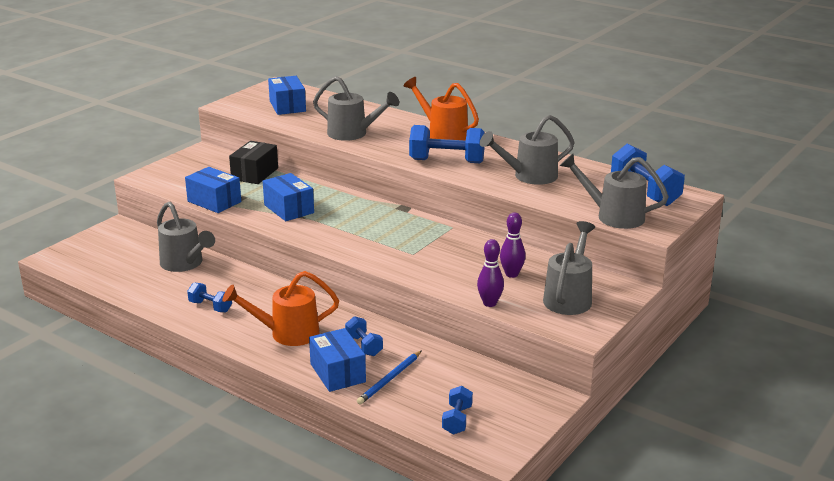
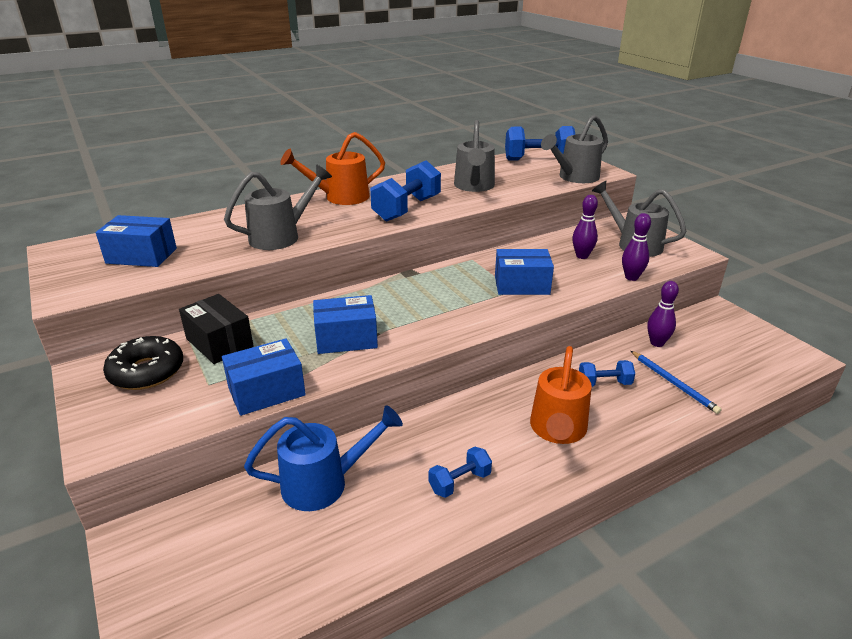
camera: 65 degrees left, 5 degrees up
grey watering can [157,202,215,272] -> blue watering can [244,405,403,511]
blue box [309,328,366,392] -> blue box moved to [495,249,554,295]
blue dumbbell [442,386,473,435] -> none
none -> black donut [103,336,183,390]
none -> purple bowling pin [647,281,679,347]

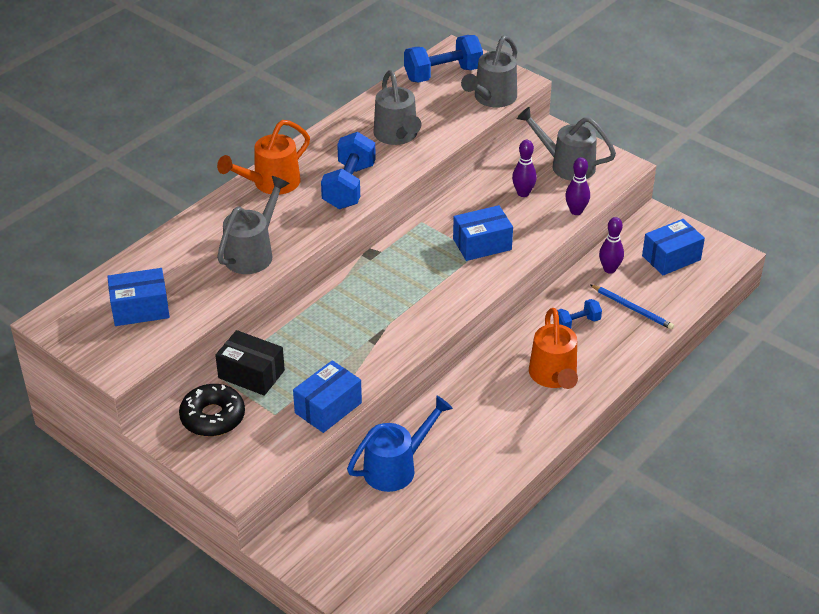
camera: 20 degrees left, 10 degrees up
blue box [313,295,378,354] -> blue box moved to [642,219,705,276]
blue dumbbell [429,447,492,498] -> none

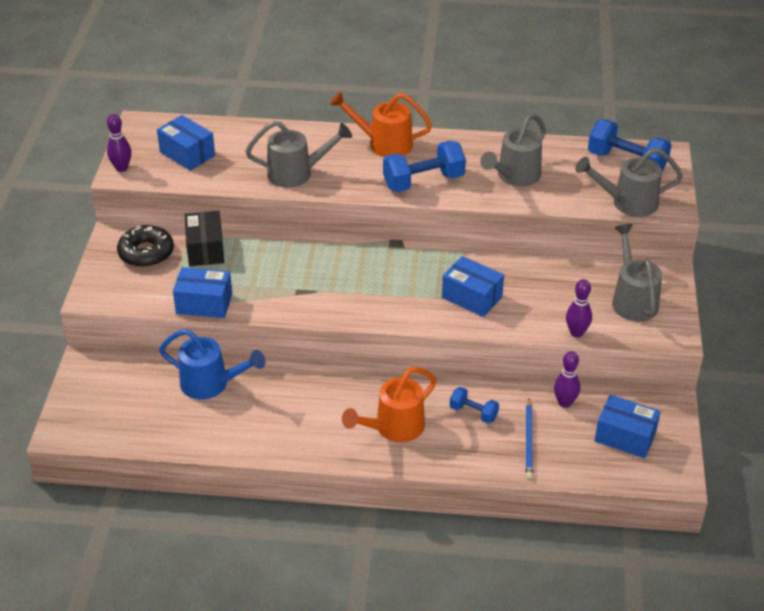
camera: 55 degrees right, 0 degrees up
purple bowling pin [512,140,537,197] -> purple bowling pin moved to [107,114,131,172]

